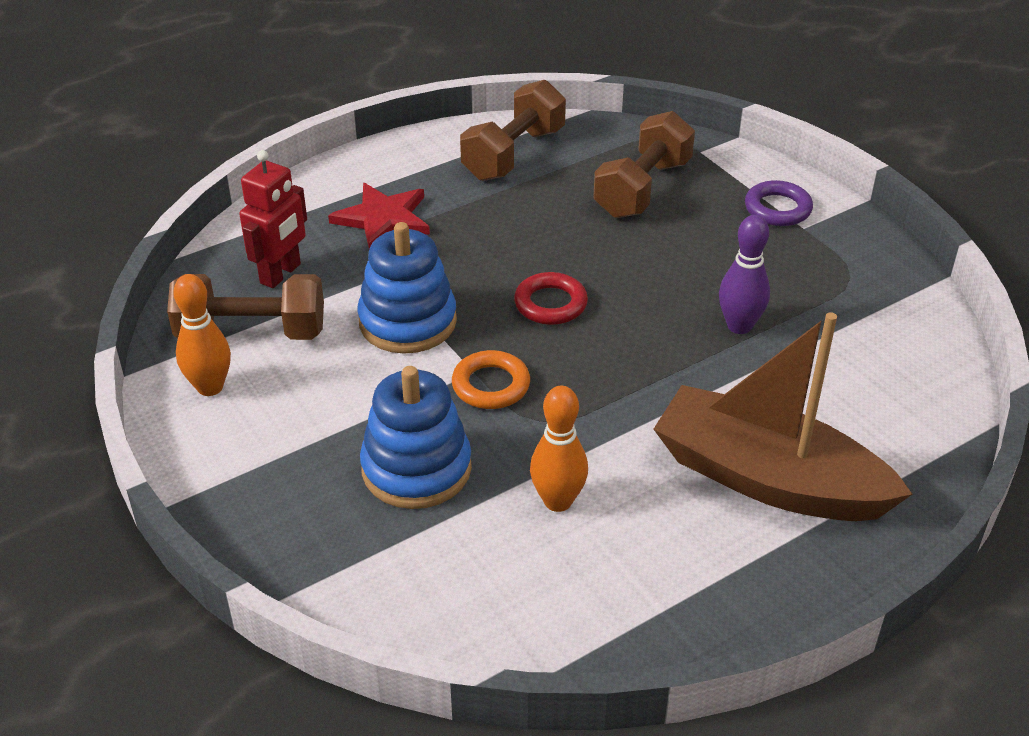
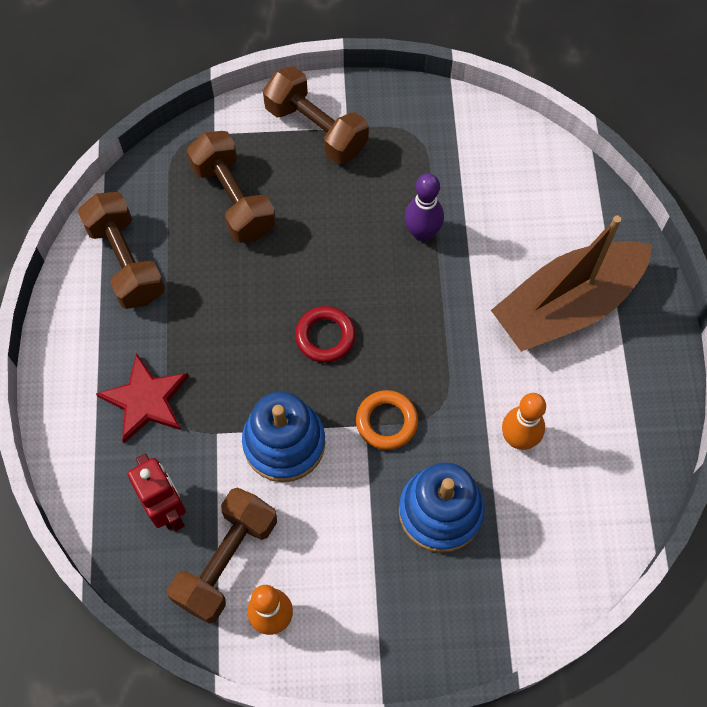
camera: 60 degrees left, 25 degrees up
purple ring [745,180,813,226] -> brown dumbbell [263,66,369,164]

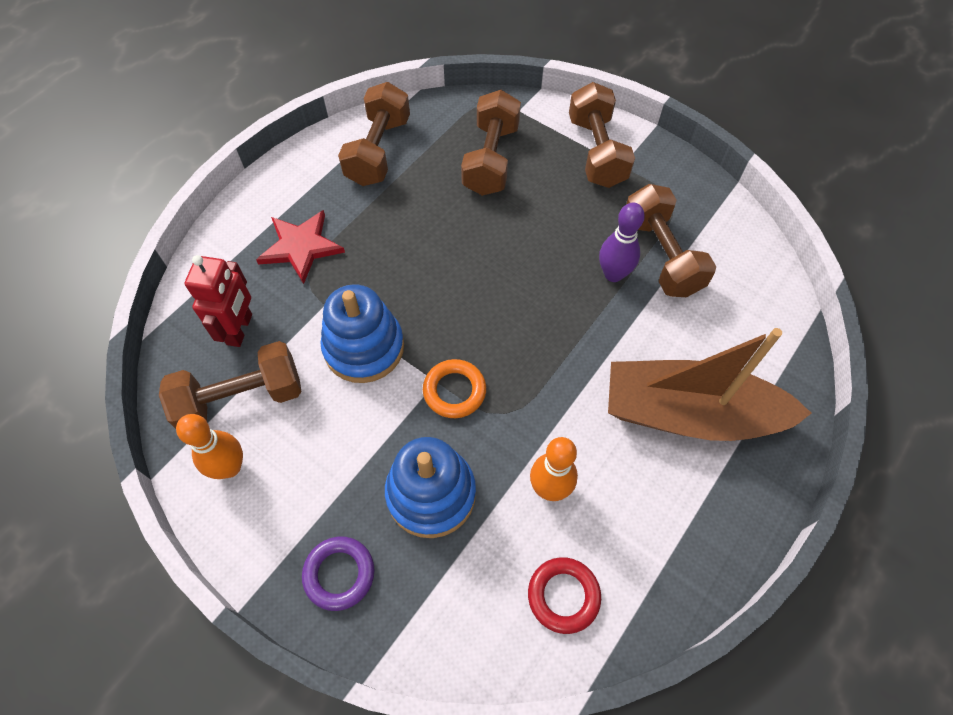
camera: 40 degrees right, 5 degrees down
red ring [295,306,356,363] -> red ring moved to [528,557,601,634]
none -> purple ring [302,537,374,611]
none -> brown dumbbell [627,184,717,297]

